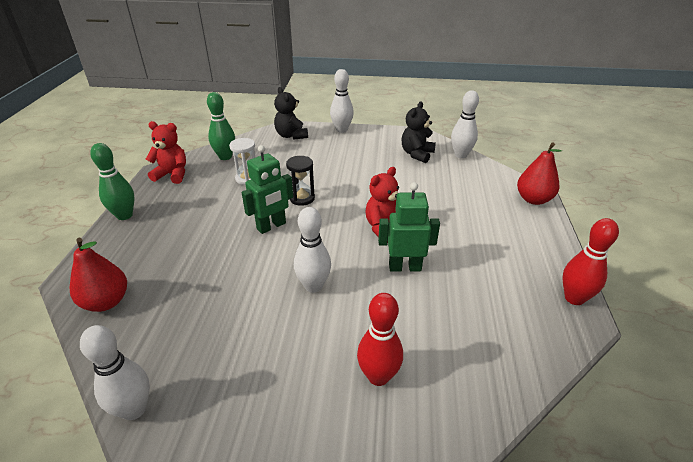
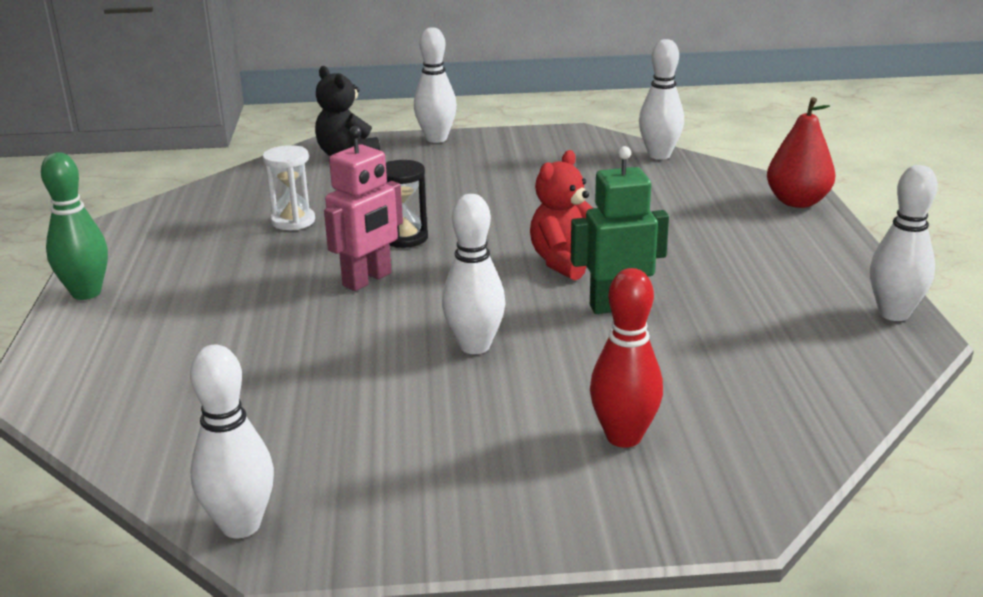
camera: 10 degrees left, 10 degrees down
red pear [70,238,127,312] -> none
red teddy bear [145,121,186,184] -> none
green bowling pin [207,92,235,160] -> none
green robot [242,145,293,234] -> pink robot [324,126,403,291]
black teddy bear [401,101,436,163] -> none
red bowling pin [563,218,619,305] -> white bowling pin [870,165,938,321]

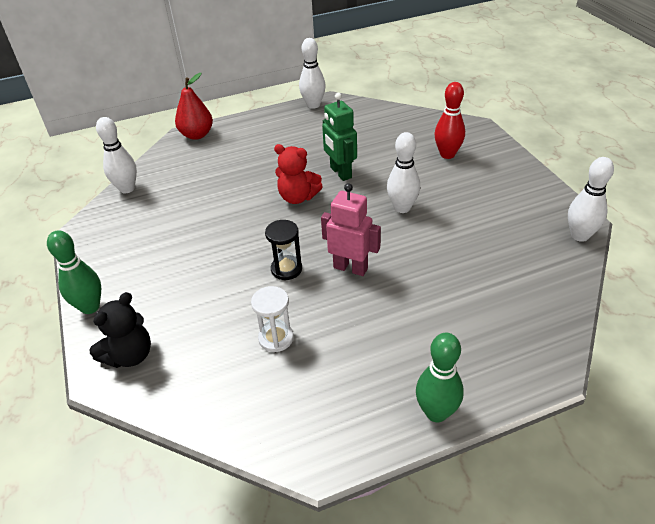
camera: 105 degrees left, 15 degrees up
white bowling pin [414,27,457,143] -> green bowling pin [47,230,101,314]

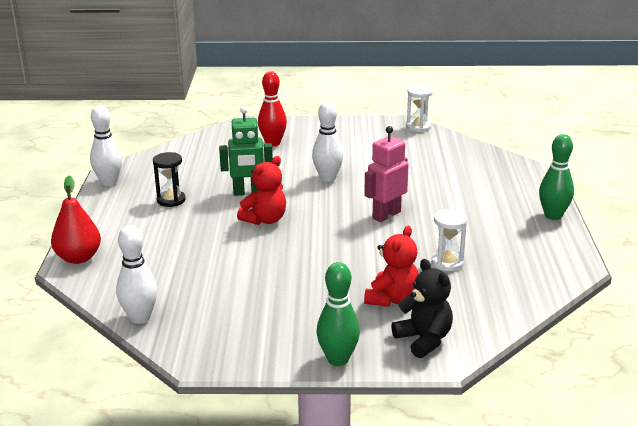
camera: 70 degrees left, 15 degrees down
black hourglass [265,220,302,280] -> black hourglass moved to [153,152,186,207]
white bowling pin [568,157,614,242] -> white hourglass [406,85,433,132]
none -> red teddy bear [364,226,419,307]

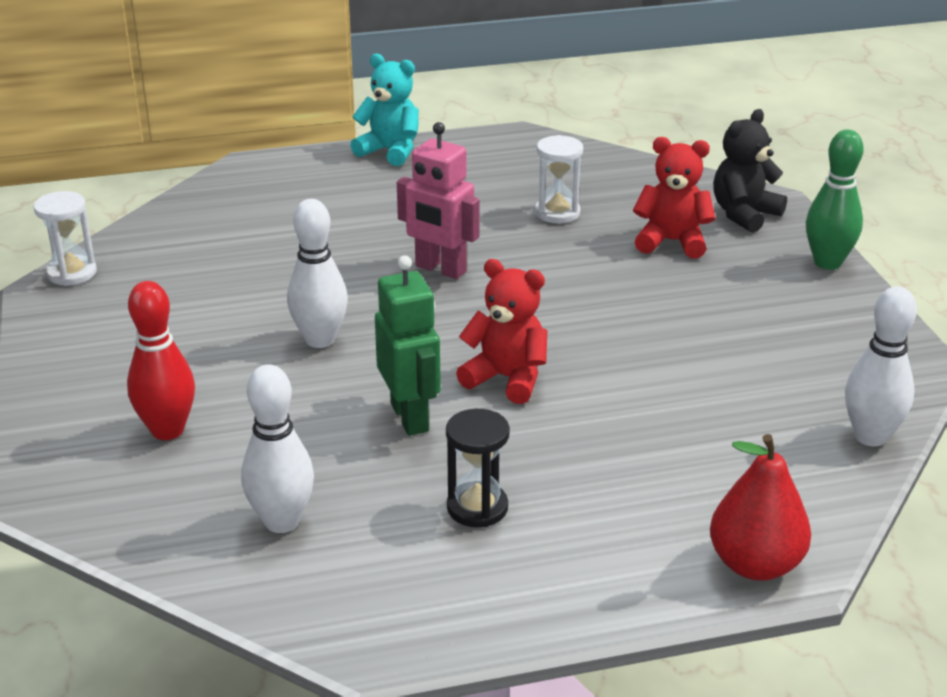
camera: 105 degrees left, 5 degrees up
white bowling pin [90,106,122,186] -> white bowling pin moved to [241,364,314,533]
green bowling pin [539,134,574,220] -> turquoise teddy bear [350,54,419,166]

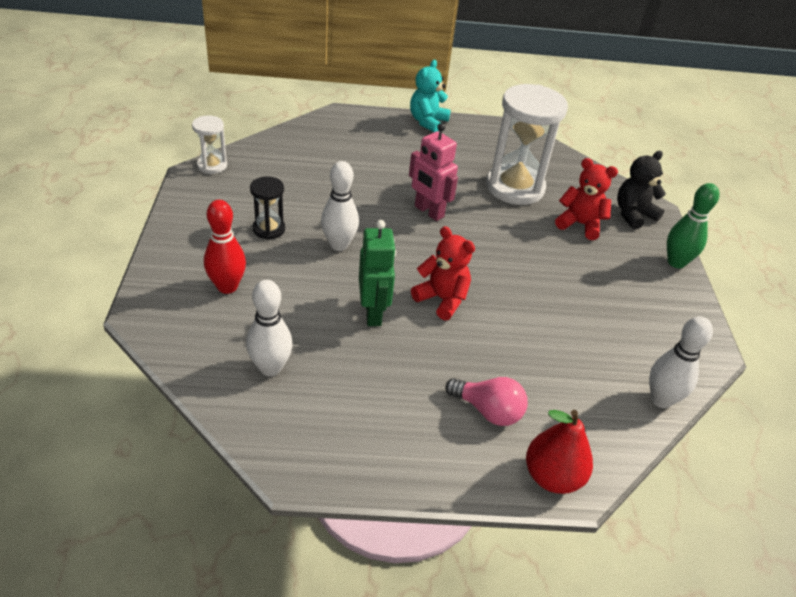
camera: 10 degrees right, 10 degrees up
turquoise teddy bear [350,54,419,166] -> turquoise teddy bear turned 105 degrees counterclockwise [410,60,451,132]
black hourglass [446,409,510,527] -> black hourglass moved to [250,176,285,240]
white hourglass [535,135,583,223] -> white hourglass [486,84,568,205], size x2.06
none -> pink light bulb [445,377,528,426]

